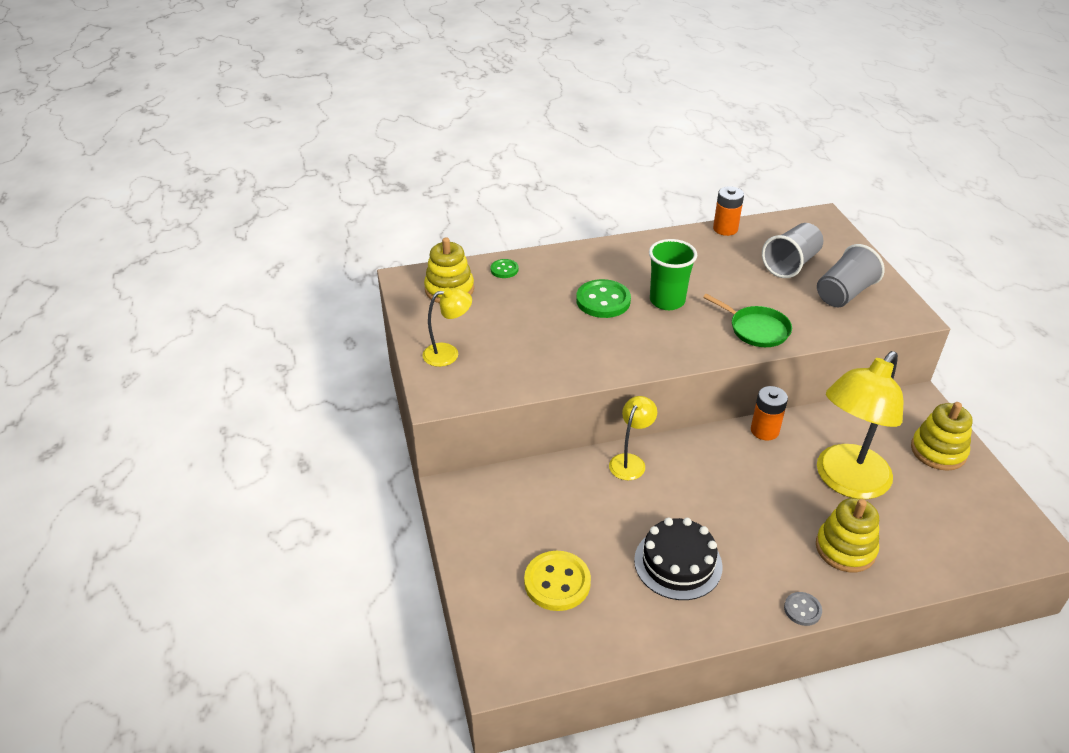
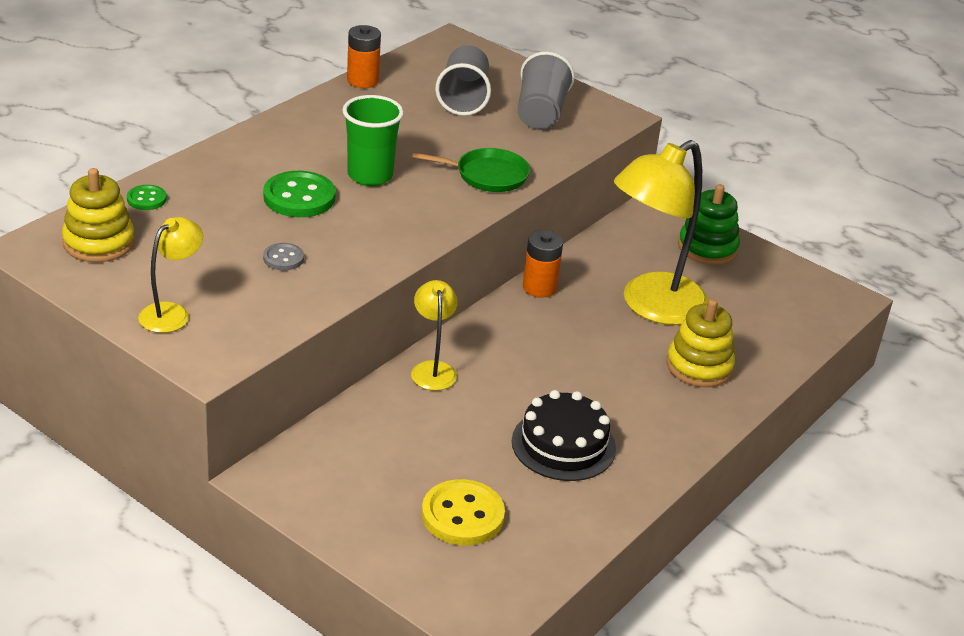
camera: 40 degrees left, 5 degrees down
grey button [784,592,822,626] -> grey button moved to [263,243,304,270]
yellow lamp [817,351,903,499] -> yellow lamp turned 45 degrees clockwise [614,140,708,325]
yellow stacking toy [911,402,973,471] -> green stacking toy [678,184,740,265]

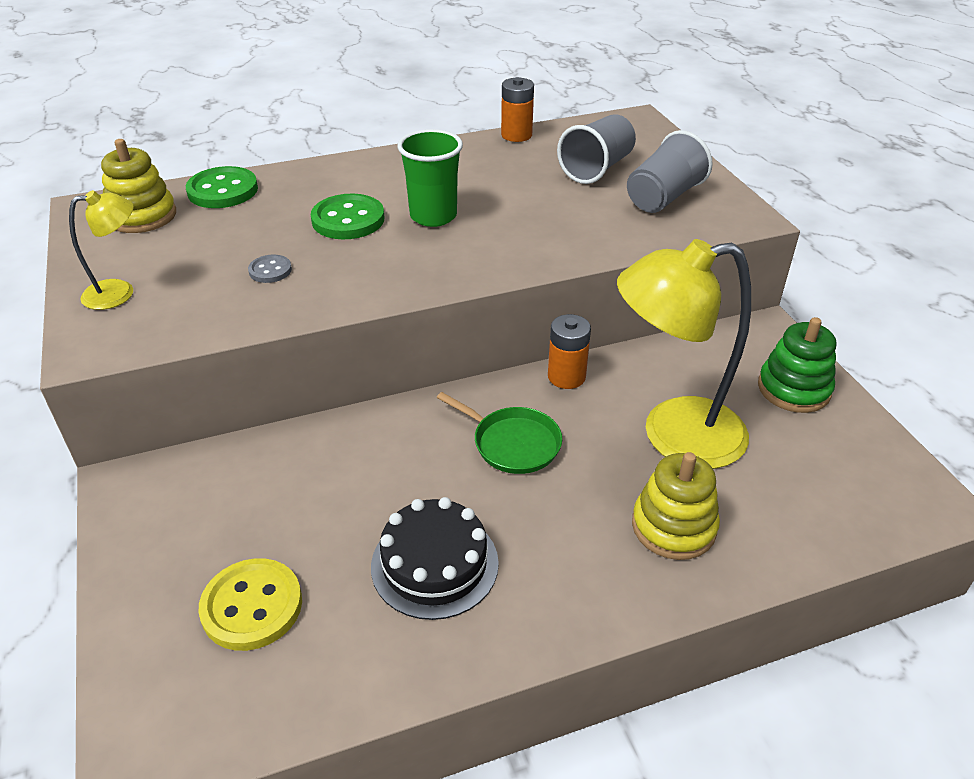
camera: 35 degrees right, 5 degrees up
green button [127,185,167,210] -> green button [186,166,258,208], size x1.86
yellow lamp [411,280,458,391] -> none
green pan [412,148,530,192] -> green pan moved to [437,392,562,474]

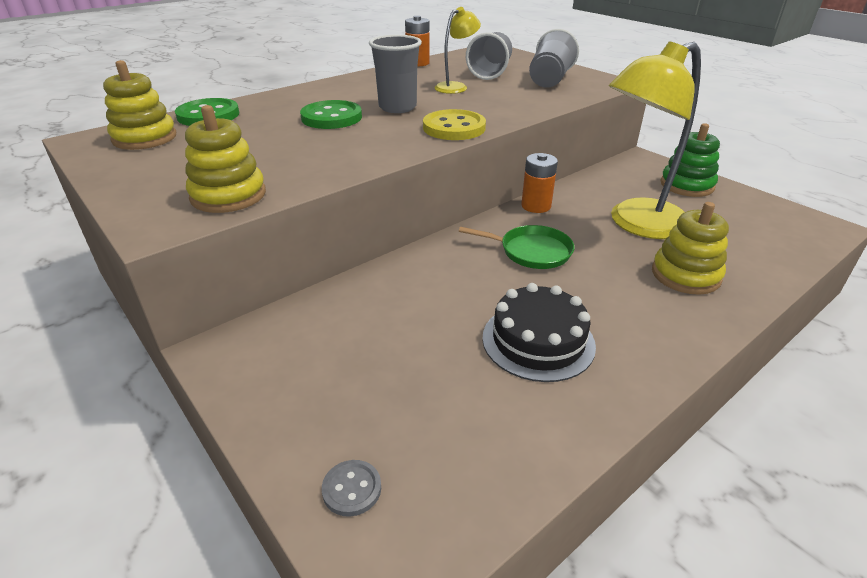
camera: 20 degrees left, 5 degrees down
yellow lamp [69,190,134,310] -> yellow lamp moved to [434,7,481,94]
yellow button [199,558,302,651] -> yellow button moved to [423,109,486,140]
grey button [248,255,292,283] -> grey button moved to [322,460,381,517]
green cup [397,129,463,227] -> grey cup [369,35,422,113]
none -> yellow stacking toy [185,105,266,213]

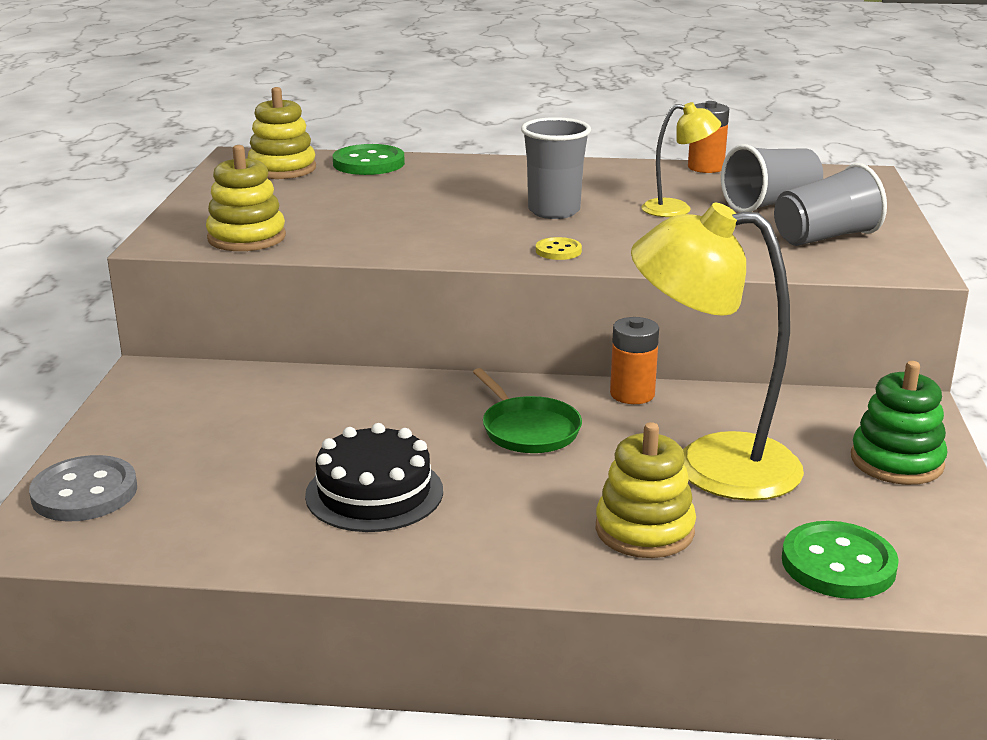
camera: 45 degrees right, 10 degrees down
green button [300,100,362,129] -> green button moved to [782,521,899,599]
grey button [322,460,381,517] -> grey button [29,455,137,522], size x1.86
yellow button [423,109,486,140] -> yellow button [536,237,582,260], size x0.54

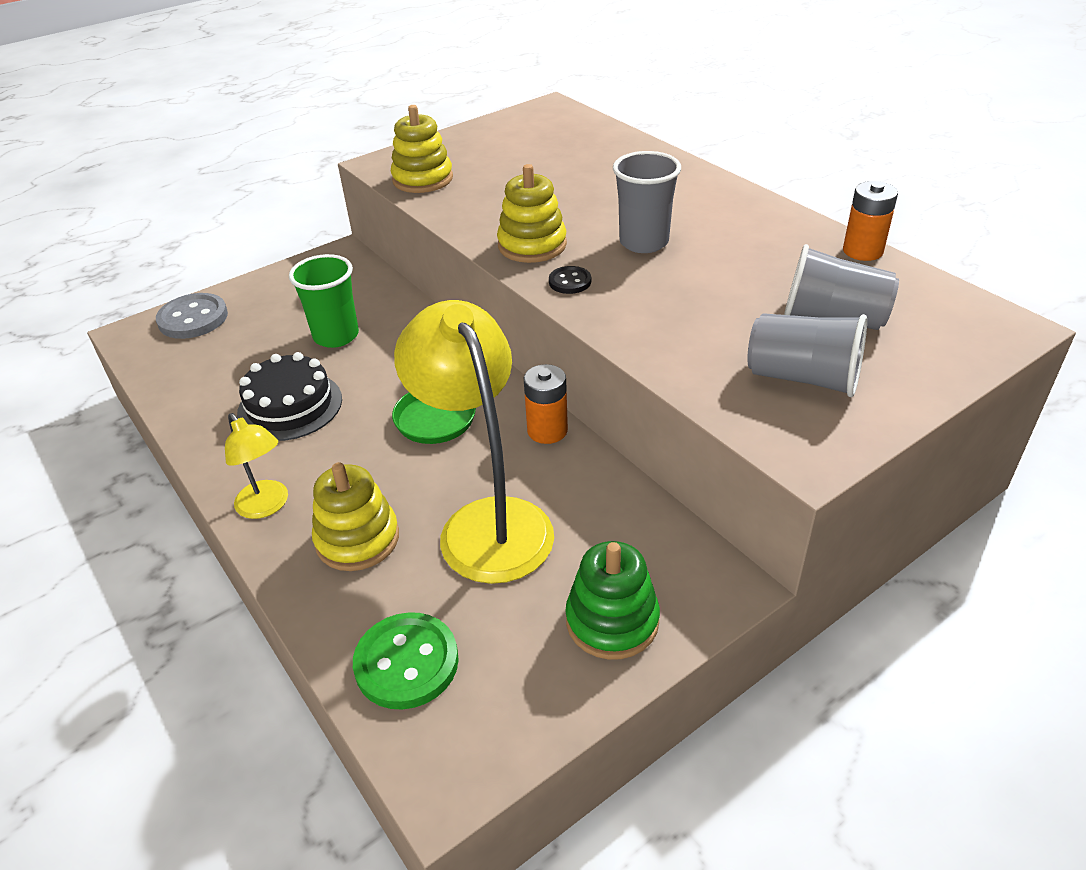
camera: 50 degrees right, 15 degrees up
yellow stacking toy [247,87,316,179] -> yellow stacking toy moved to [497,164,567,263]
green button [333,144,405,175] -> none
yellow button [536,237,582,260] -> black button [549,266,591,294]
yellow lamp [641,102,721,217] -> yellow lamp moved to [225,413,288,519]
none -> green cup [289,254,359,348]

